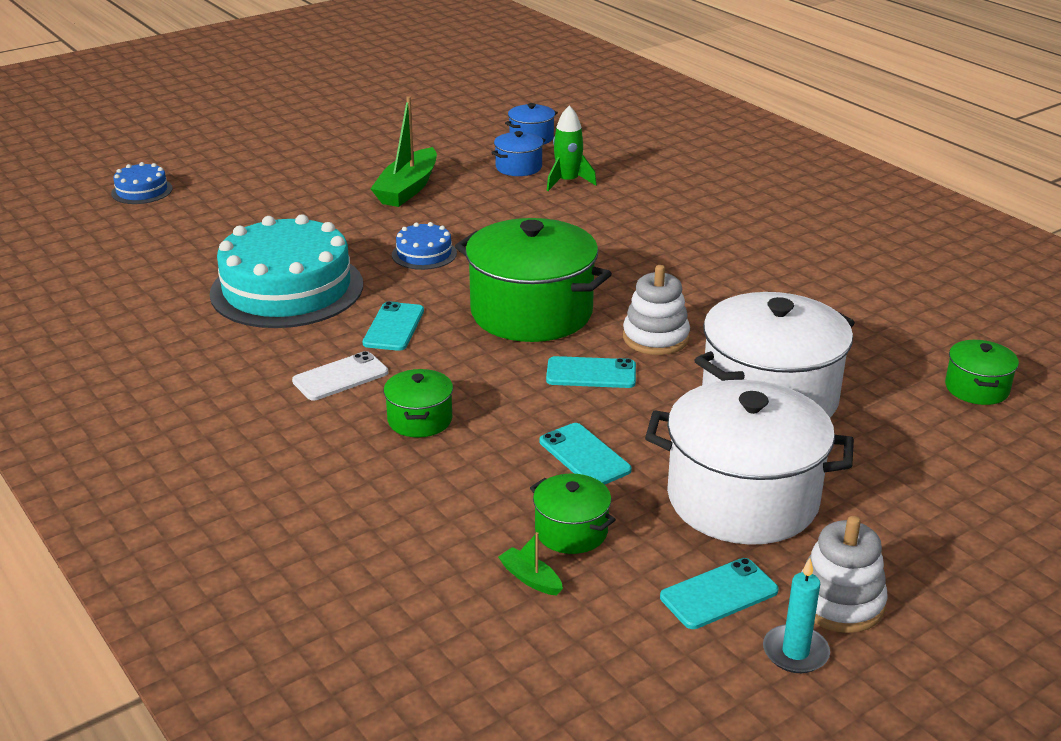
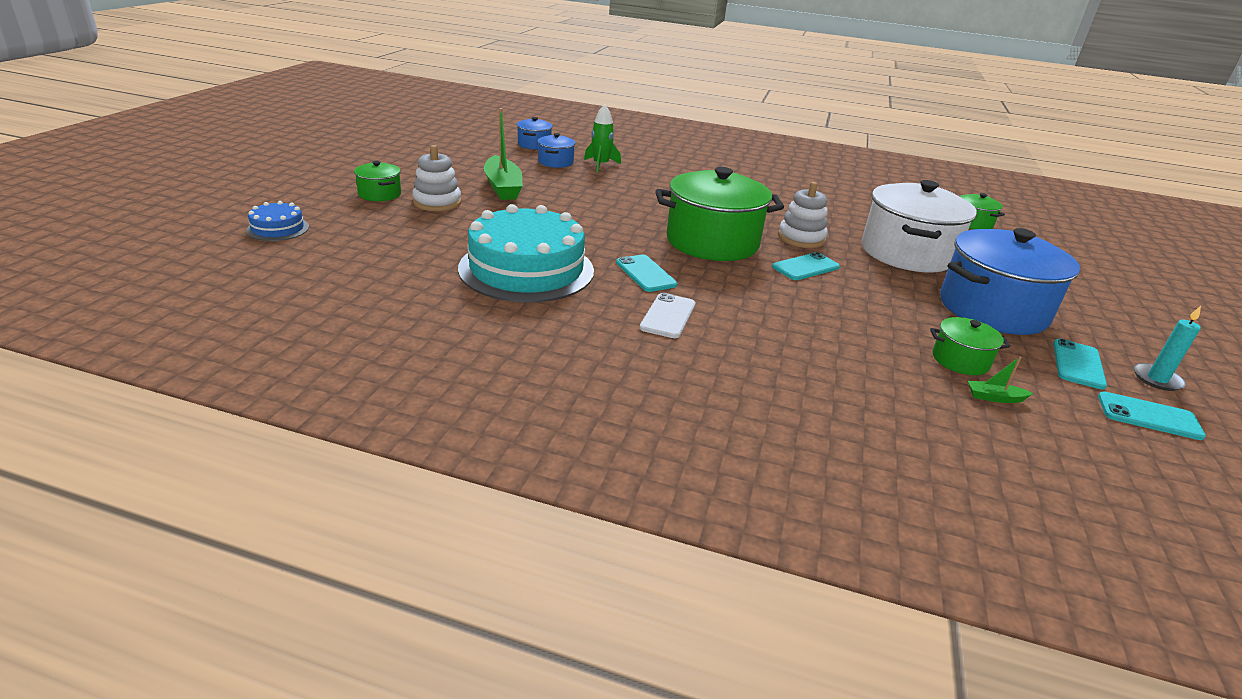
camera: 40 degrees left, 0 degrees up
green pot [384,369,453,438] -> green pot moved to [354,161,401,201]
blue cake [392,222,457,270] -> none
turquoise phone [540,423,632,485] -> turquoise phone moved to [1098,391,1206,440]
white pot [645,380,854,545] -> blue pot [940,228,1080,335]
white stacking toy [801,516,888,633] -> white stacking toy moved to [412,145,461,211]

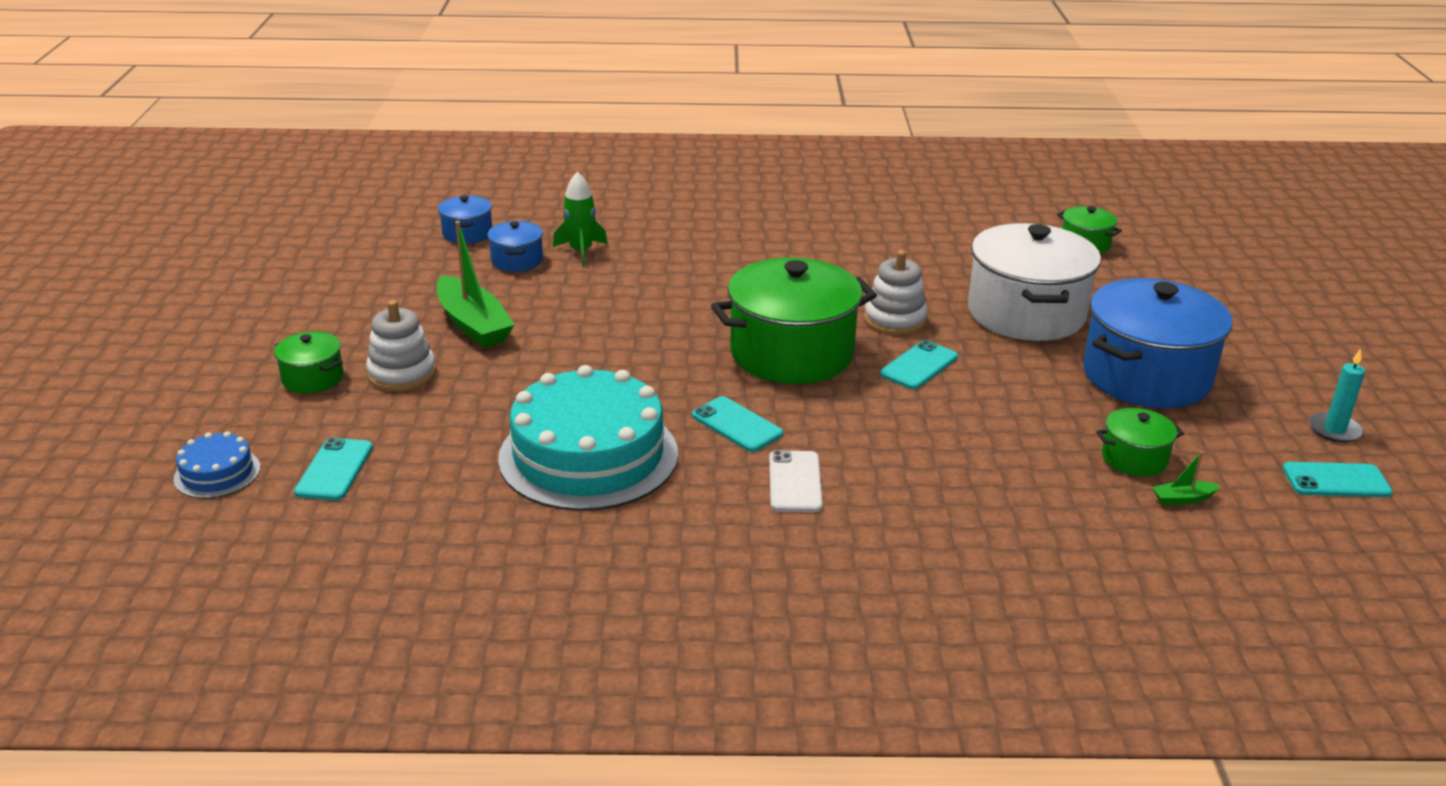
camera: 15 degrees left, 0 degrees up
turquoise phone [1053,339,1107,389] -> turquoise phone moved to [294,438,373,500]

